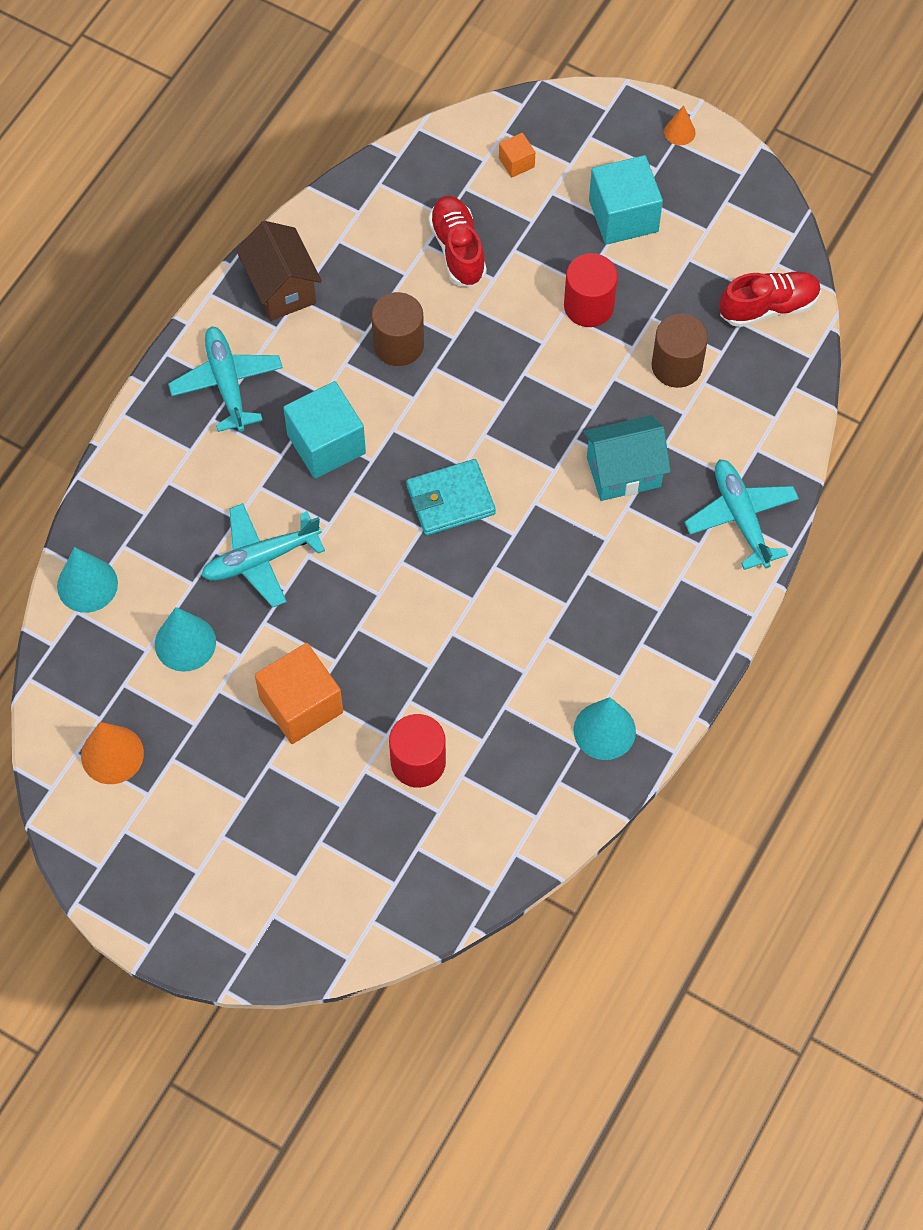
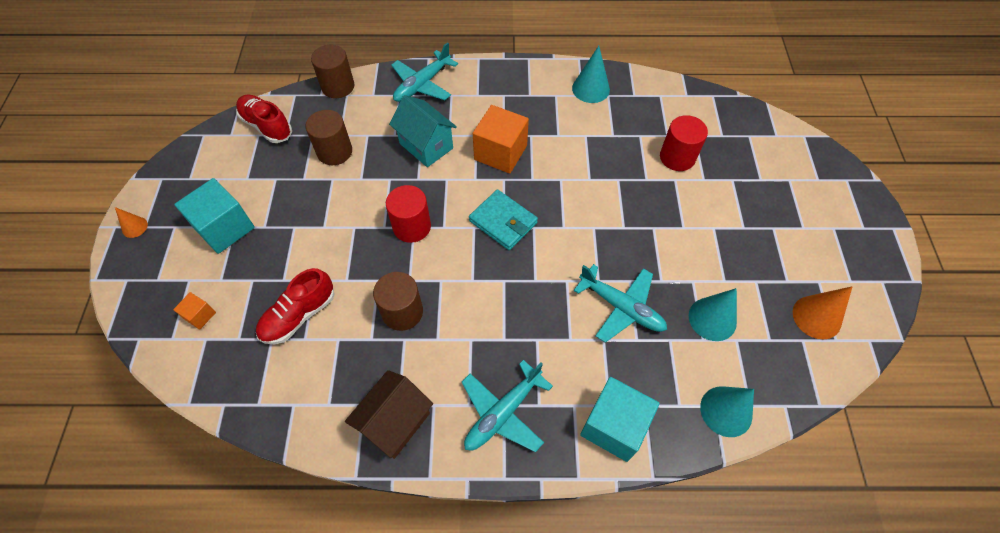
camera: 120 degrees left, 5 degrees down
orange cube [255,643,343,744] -> orange cube moved to [473,105,529,173]
turquoise cube [283,381,366,479] -> turquoise cube moved to [580,377,660,462]
red cylinder [564,253,618,327] -> red cylinder moved to [386,185,431,243]
none -> brown cylinder [311,45,354,98]

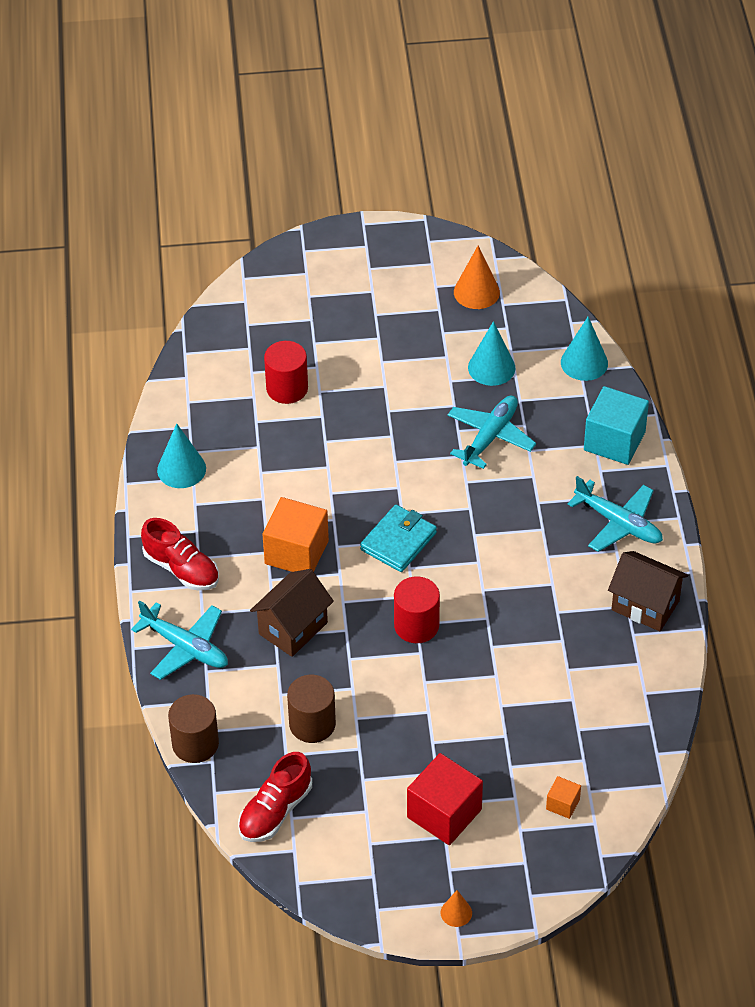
camera: 95 degrees left, 10 degrees down
turquoise cube [174,178,255,254] -> red cube [407,753,483,845]
red shoe [256,268,335,344] -> red shoe moved to [141,518,219,591]
brown cylinder [373,272,423,331] -> none
turquoise house [389,95,457,167] -> brown house [250,569,334,657]

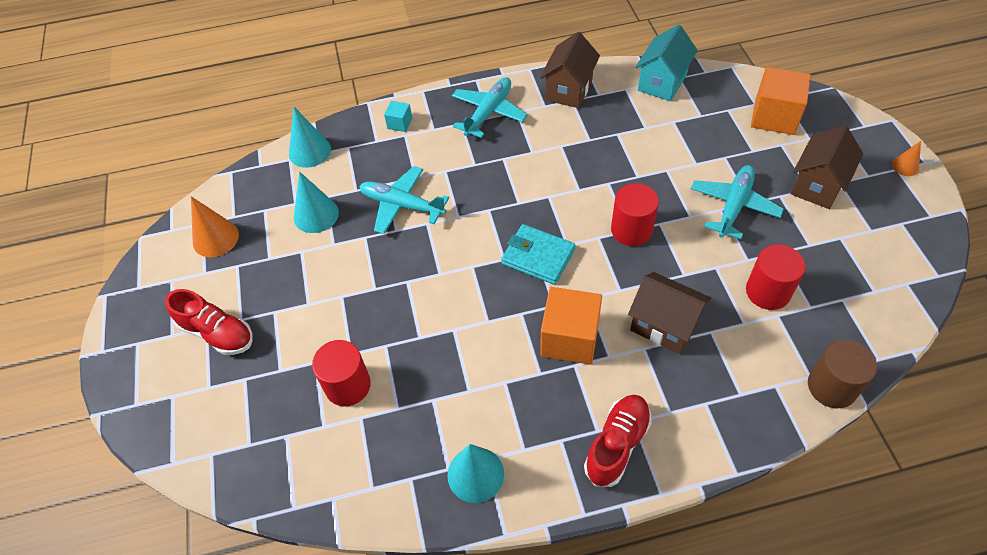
camera: 95 degrees left, 5 degrees up
turquoise plane [131,600,228,680] -> turquoise plane moved to [691,165,784,239]
red shoe [238,752,312,842] -> red shoe moved to [165,289,253,355]
brown cylinder [287,675,336,743] -> red cylinder [746,244,806,310]
red cube [407,753,483,845] -> brown house [790,126,863,209]
orange cube [546,776,581,819] -> orange cube [751,67,811,135], size x2.07
turquoise cube [584,386,649,465] -> turquoise cube [384,101,412,132], size x0.48
none -> turquoise house [635,25,698,101]

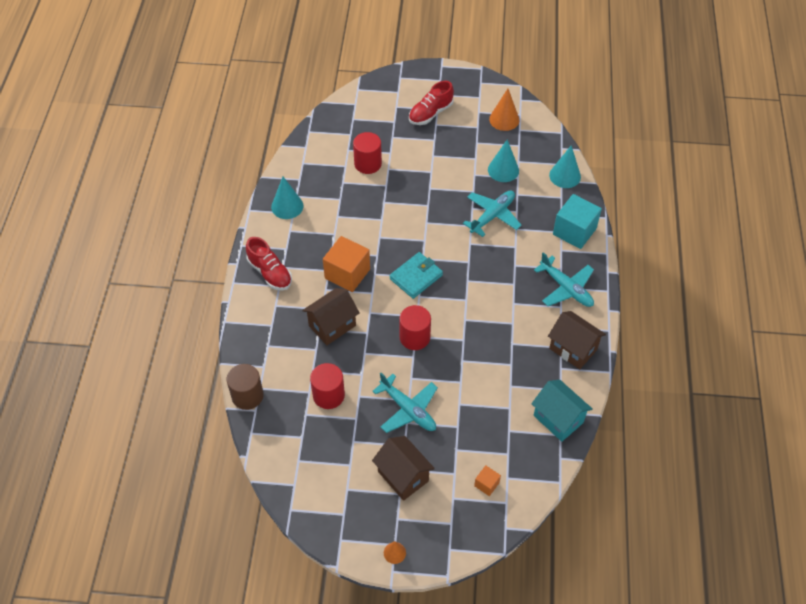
camera: 105 degrees right, 0 degrees up
turquoise cube [384,101,412,132] -> turquoise cube [553,194,602,249], size x2.07
orange cube [751,67,811,135] -> orange cube [474,465,501,496], size x0.48

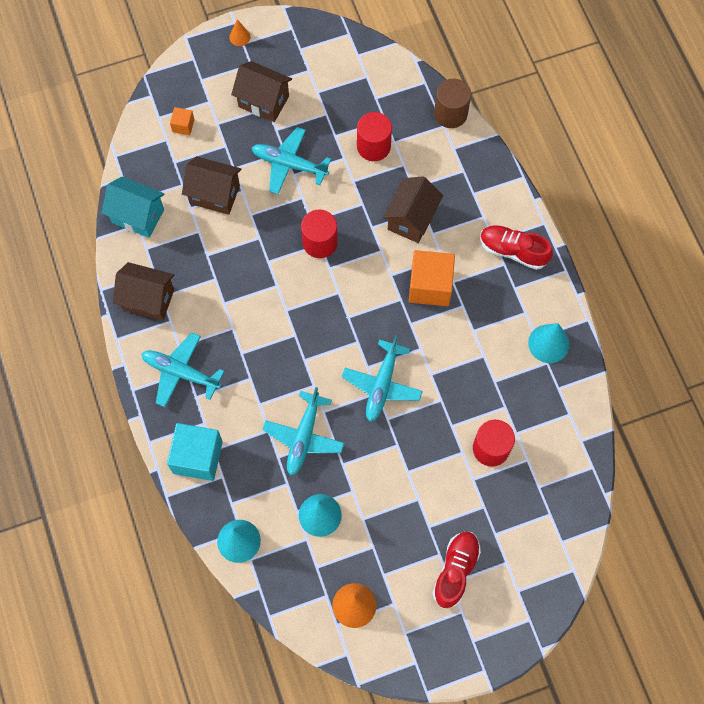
camera: 155 degrees right, 15 degrees up
turquoise wallet [390,252,443,299] -> none
none -> brown house [182,156,241,215]
none -> turquoise plane [342,335,423,422]

